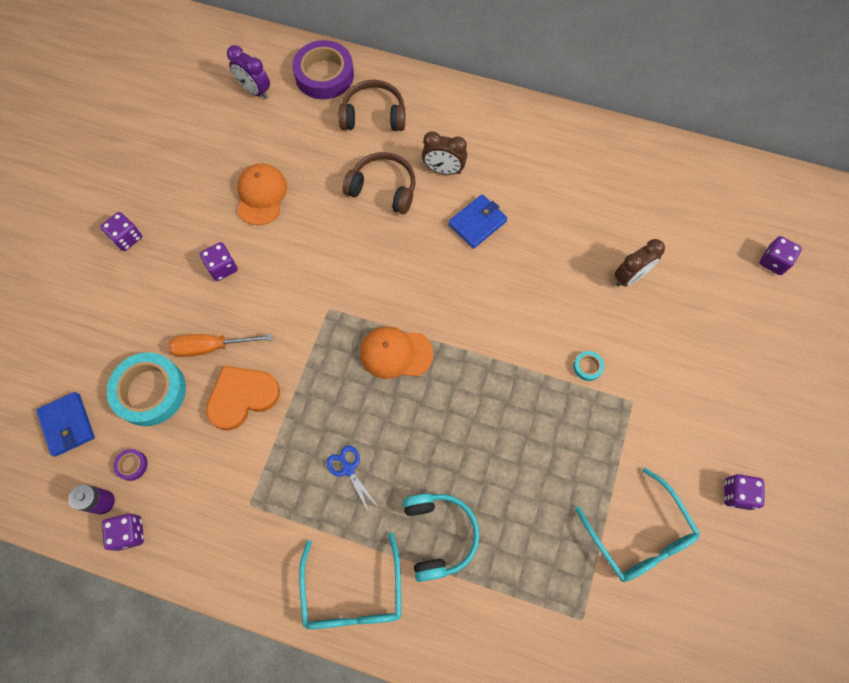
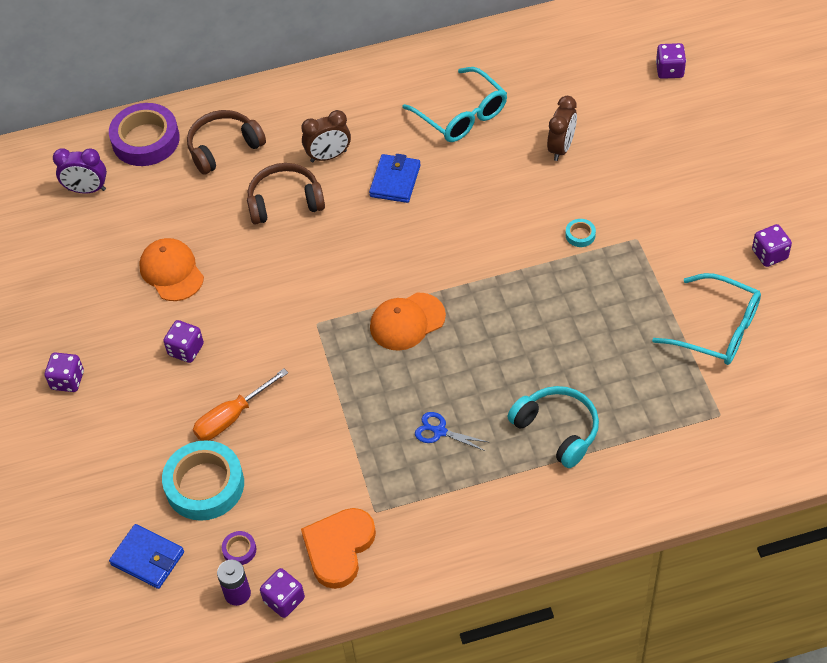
camera: 30 degrees left, 15 degrees down
orange heart [206,365,280,431] -> orange heart moved to [301,508,376,589]
turquoise glasses [299,532,401,629] -> turquoise glasses moved to [402,67,507,142]

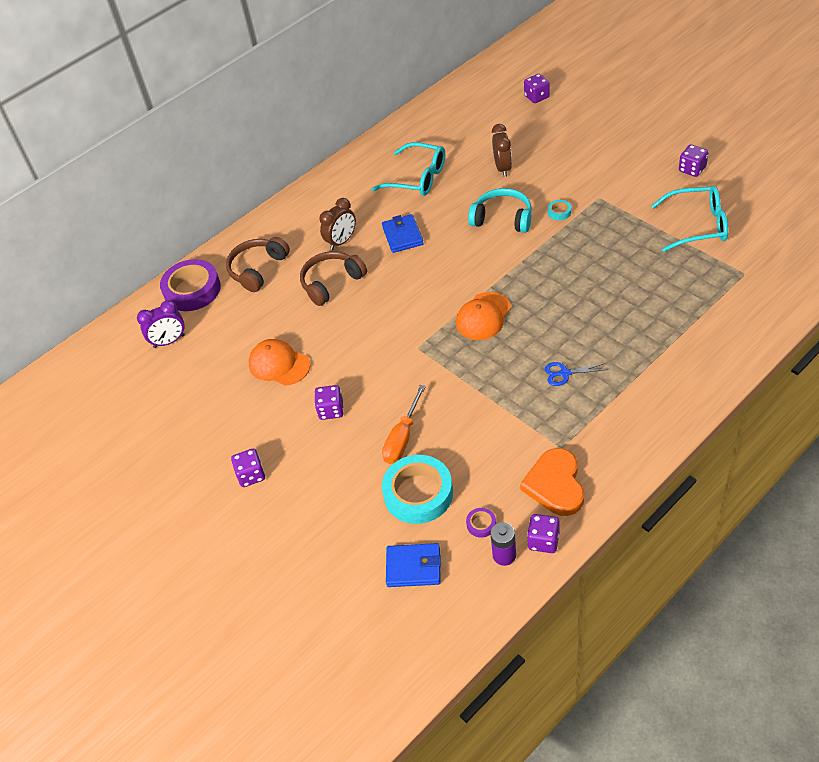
camera: 25 degrees left, 5 degrees down
turquoise headphones [508,386,599,468] -> turquoise headphones moved to [468,188,532,233]

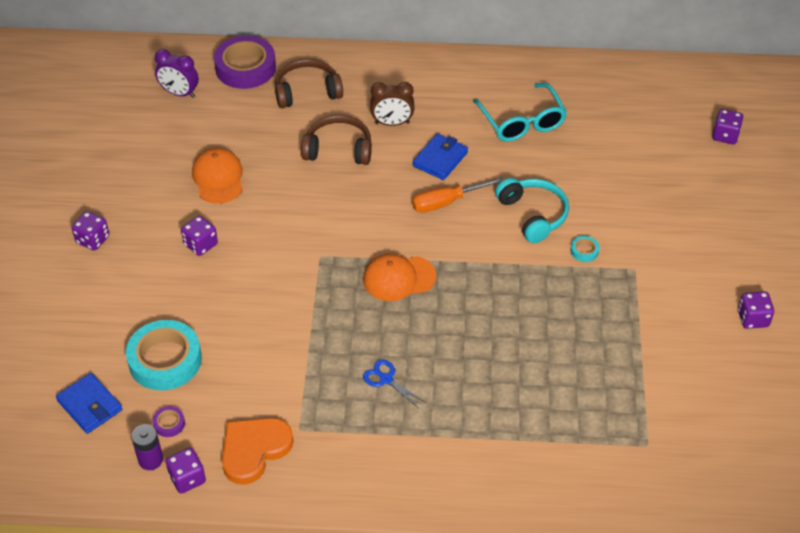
camera: 40 degrees right, 0 degrees up
orange screwdriver [382,385,426,464] -> orange screwdriver moved to [412,177,503,213]
brown clock [492,124,512,177] -> none
turquoise glasses [651,186,728,252] -> none

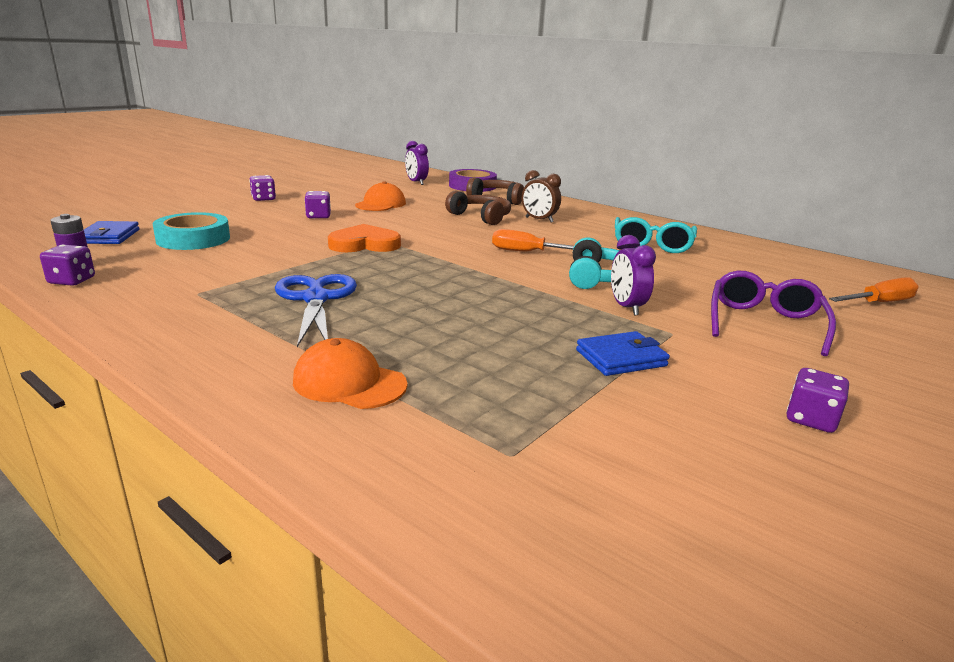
camera: 35 degrees right, 25 degrees down
purple tape [153,406,185,437] -> none
orange heart [222,418,293,485] -> orange heart moved to [328,224,401,252]
orange cap [363,254,436,301] -> orange cap moved to [293,338,407,409]
blue scissors [363,360,425,408] -> blue scissors [275,274,357,347], size x2.06
blue wallet [413,133,468,180] -> blue wallet moved to [576,331,670,376]
turquoise tape [570,236,600,262] -> purple clock [611,235,656,315]
purple dice [712,109,744,144] -> orange screwdriver [829,277,919,302]
none -> purple glasses [711,271,836,356]

